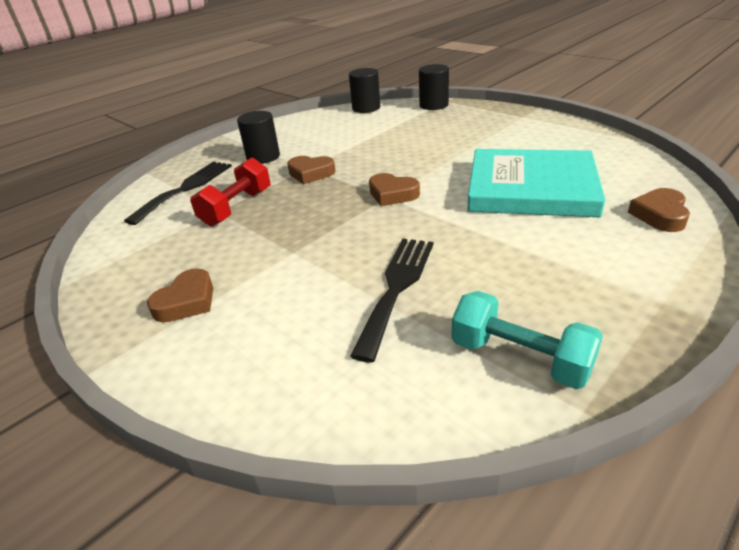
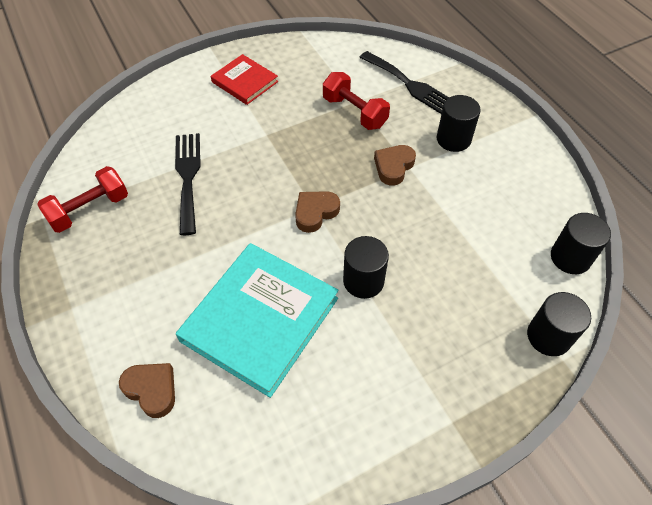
camera: 105 degrees right, 20 degrees up
brown heart [147,268,213,322] -> red book [211,54,278,105]
black fork [350,238,433,363] -> black fork turned 135 degrees counterclockwise [175,133,201,235]
turquoise dumbbell [452,291,603,389] -> red dumbbell [37,166,128,233]
none -> black cylinder [343,236,389,299]

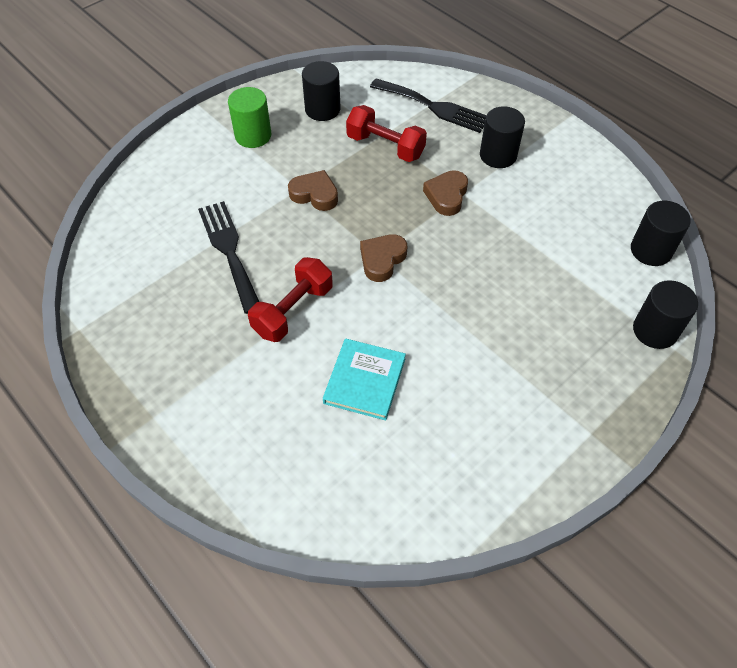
camera: 15 degrees left, 0 degrees up
red dumbbell [37,166,128,233] -> red dumbbell moved to [248,257,333,342]
brown heart [119,363,175,418] -> brown heart moved to [288,170,338,211]
turquoise book [176,243,339,398] -> turquoise book [323,339,406,421], size x0.55
red book [211,54,278,105] -> green cylinder [228,87,271,148]
black cylinder [343,236,389,299] -> black cylinder moved to [302,61,341,121]

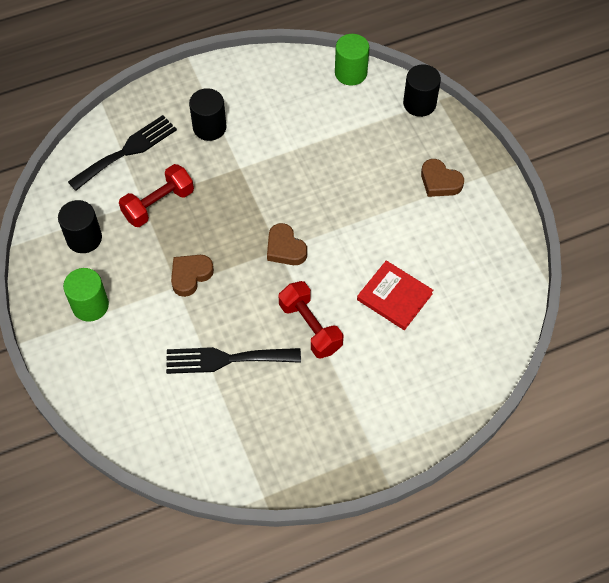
camera: 70 degrees left, 5 degrees up
turquoise book [323,339,406,421] -> red book [357,260,433,330]
brown heart [423,170,468,216] -> brown heart moved to [421,159,464,197]
black cylinder [631,201,691,266] -> green cylinder [335,34,369,85]

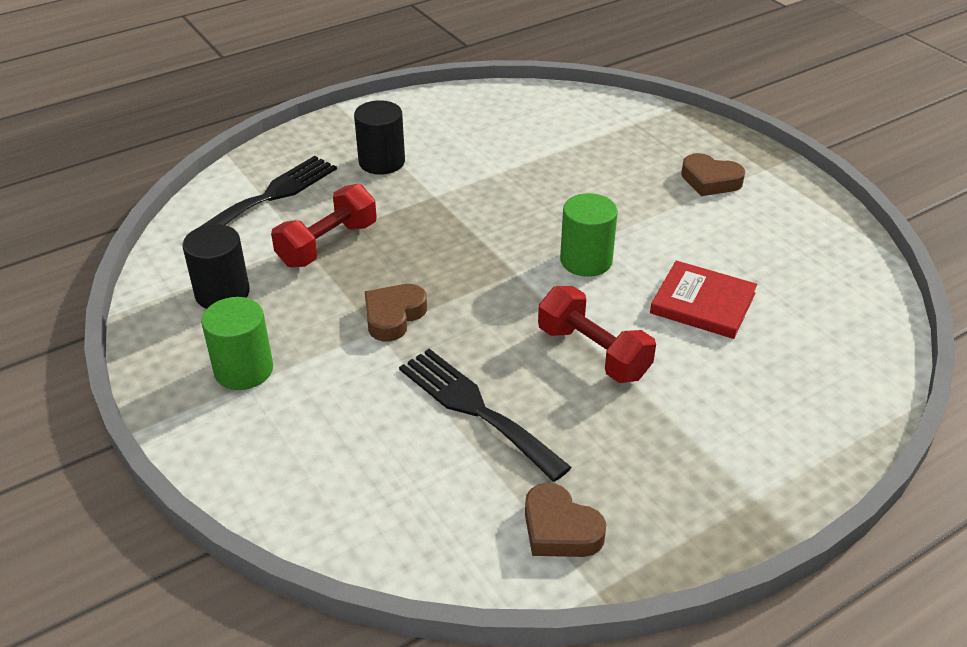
camera: 10 degrees left, 20 degrees down
black fork [166,347,301,374] -> black fork turned 60 degrees clockwise [399,349,572,482]
brown heart [267,223,307,265] -> brown heart moved to [525,483,606,557]
green cylinder [335,34,369,85] -> green cylinder moved to [560,193,618,277]
black cylinder [403,64,441,117] -> none

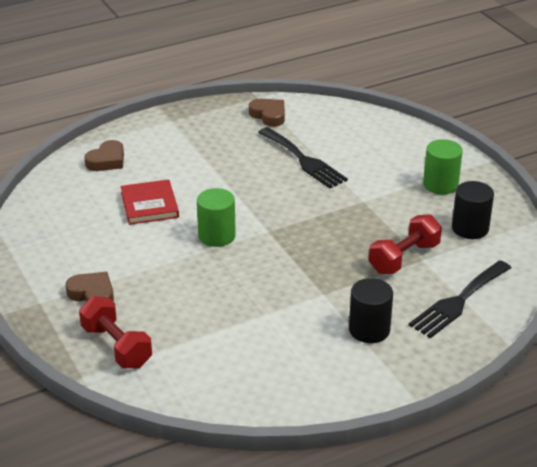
camera: 175 degrees left, 5 degrees down
brown heart [365,284,427,341] -> brown heart moved to [84,140,124,171]
red dumbbell [538,286,656,383] -> red dumbbell moved to [79,296,152,368]
red book [650,260,757,339] -> red book turned 45 degrees clockwise [121,179,179,225]

